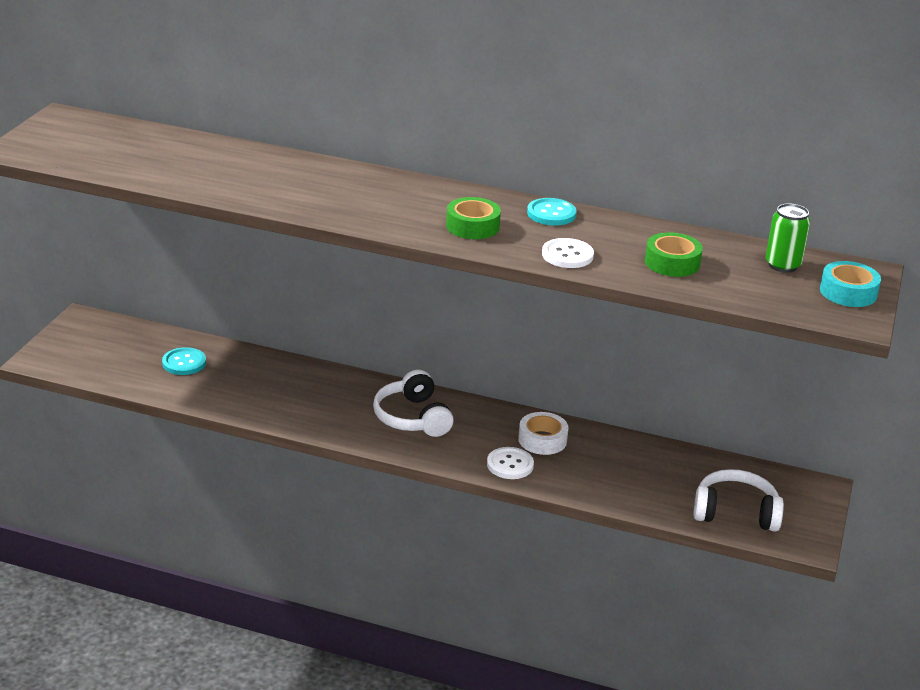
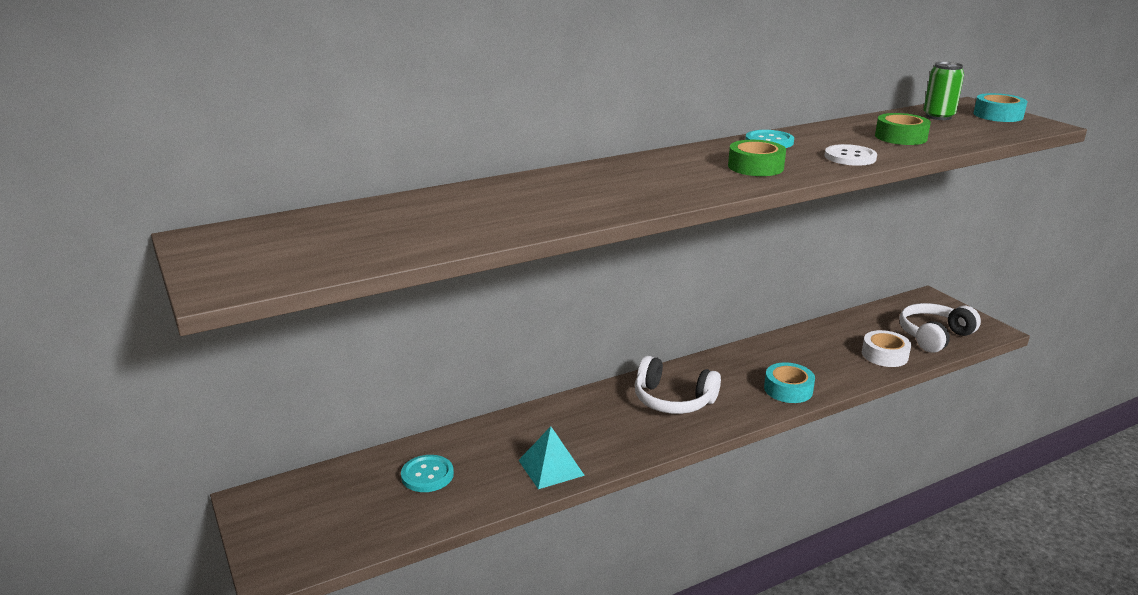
camera: 45 degrees left, 5 degrees down
white button [487,447,534,479] -> turquoise tape [764,363,815,403]
white tape [518,412,569,455] -> white tape moved to [862,330,911,367]
none -> turquoise pyramid [518,426,585,489]

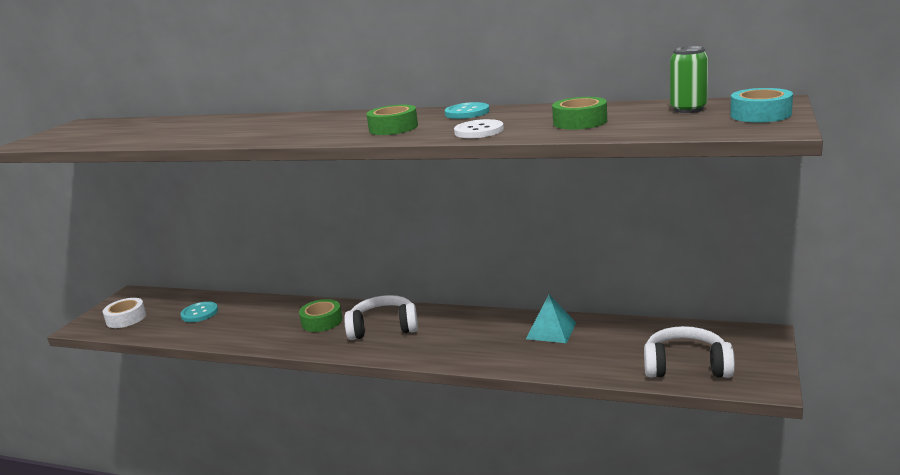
camera: 50 degrees right, 5 degrees down
turquoise pyramid [518,426,585,489] -> turquoise pyramid moved to [526,294,576,343]
white headphones [635,356,721,414] -> white headphones turned 105 degrees clockwise [344,295,418,340]
turquoise tape [764,363,815,403] -> none
white tape [862,330,911,367] -> white tape moved to [103,298,146,328]
none -> green tape [299,299,342,332]

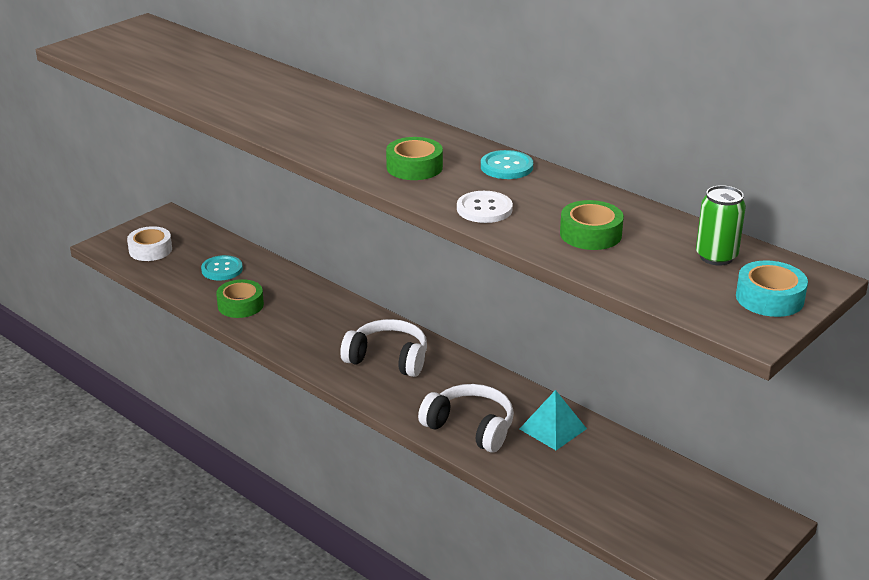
camera: 20 degrees right, 10 degrees up
green tape [299,299,342,332] -> green tape moved to [216,279,264,318]
white headphones [644,326,735,378] -> white headphones moved to [418,384,514,452]

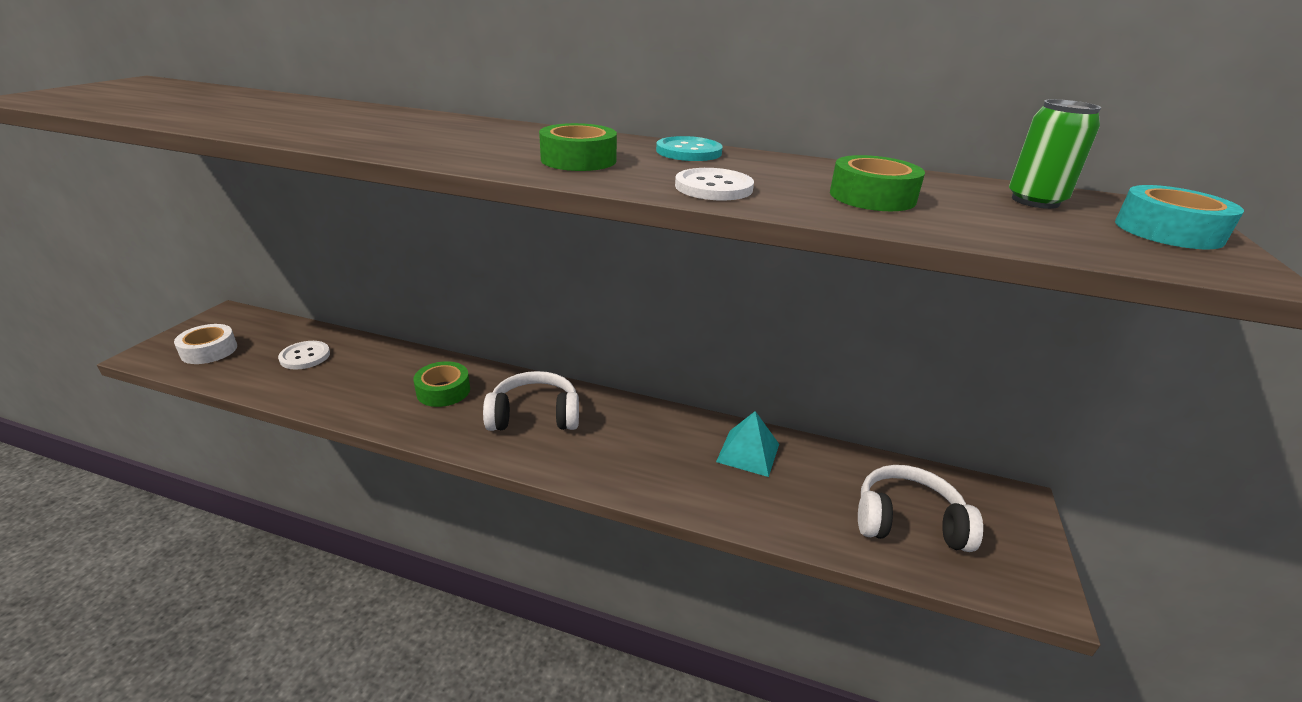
camera: 25 degrees left, 0 degrees up
turquoise button [201,255,243,280] -> white button [278,341,330,370]
green tape [216,279,264,318] -> green tape moved to [413,361,470,407]
white headphones [418,384,514,452] -> white headphones moved to [858,465,983,552]

